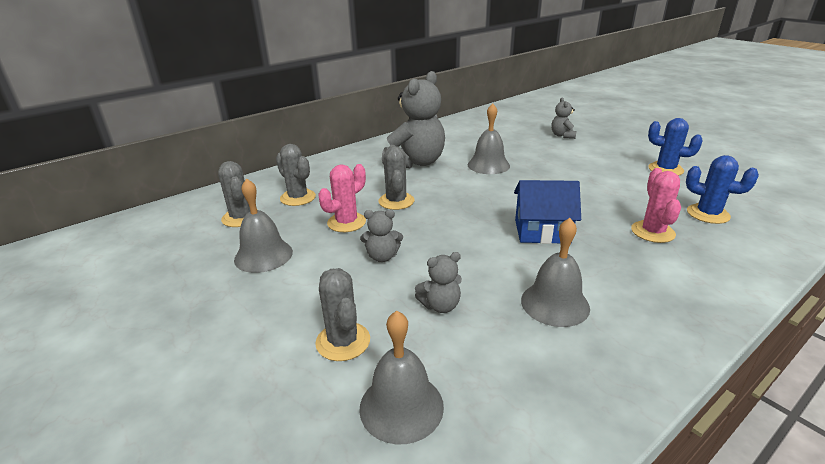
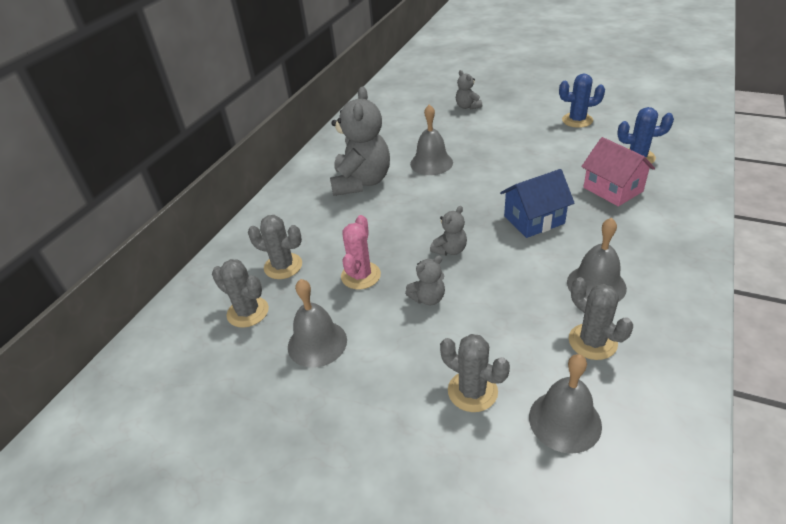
camera: 25 degrees left, 10 degrees up
grey cactus [378,145,414,210] -> grey cactus moved to [569,277,633,360]
grey teddy bear [415,252,462,313] -> grey teddy bear moved to [430,206,467,256]
pink cactus [631,168,681,243] -> pink house [581,137,655,206]

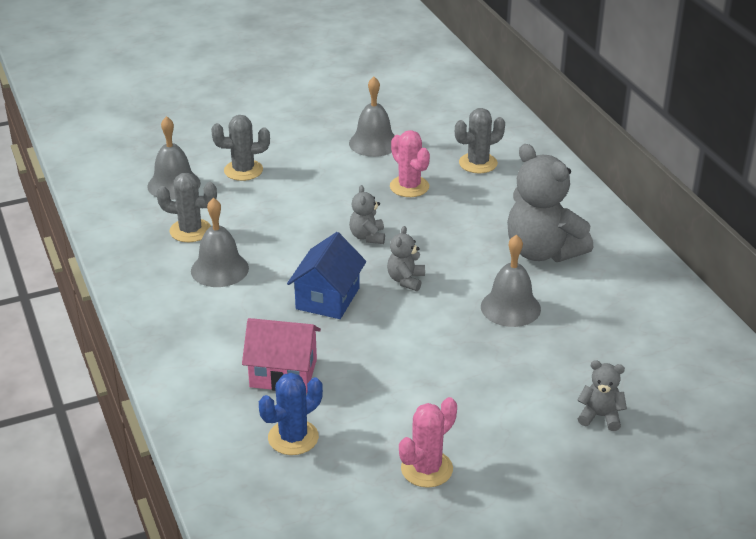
camera: 130 degrees right, 5 degrees down
grey cactus [212,259,269,328] -> none
grey teddy bear [405,256,445,305] -> grey teddy bear moved to [387,226,425,291]
blue cactus [559,73,605,128] -> pink cactus [399,397,457,488]

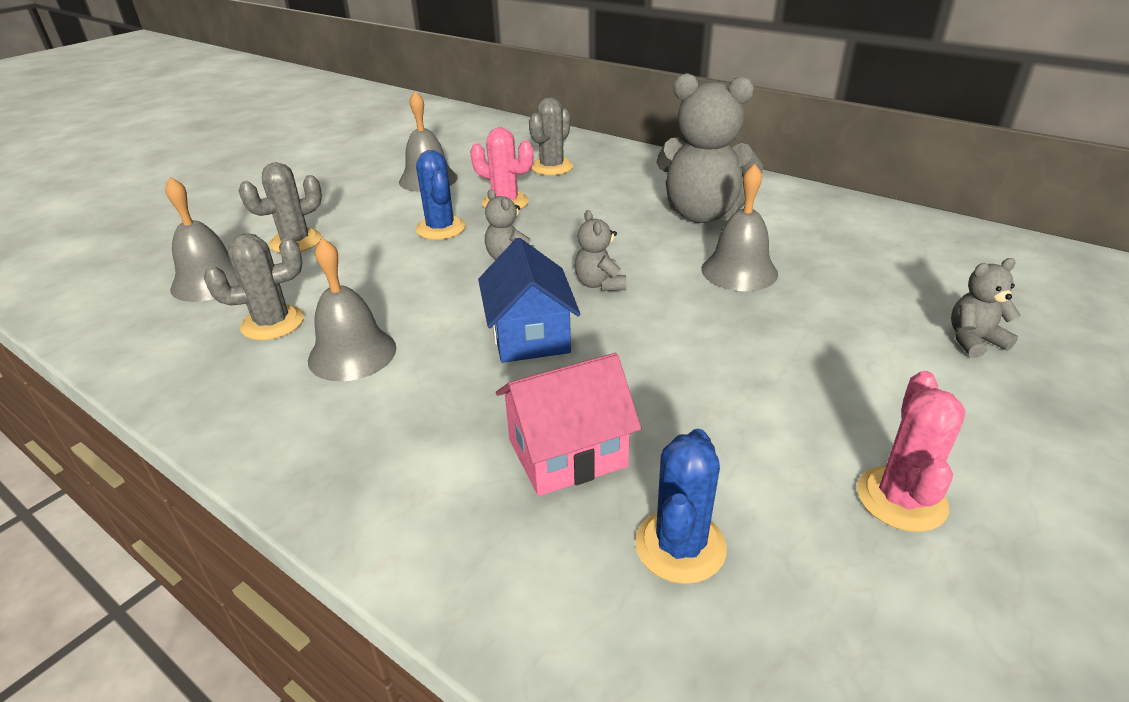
camera: 30 degrees left, 0 degrees up
none -> blue cactus [415,150,466,240]

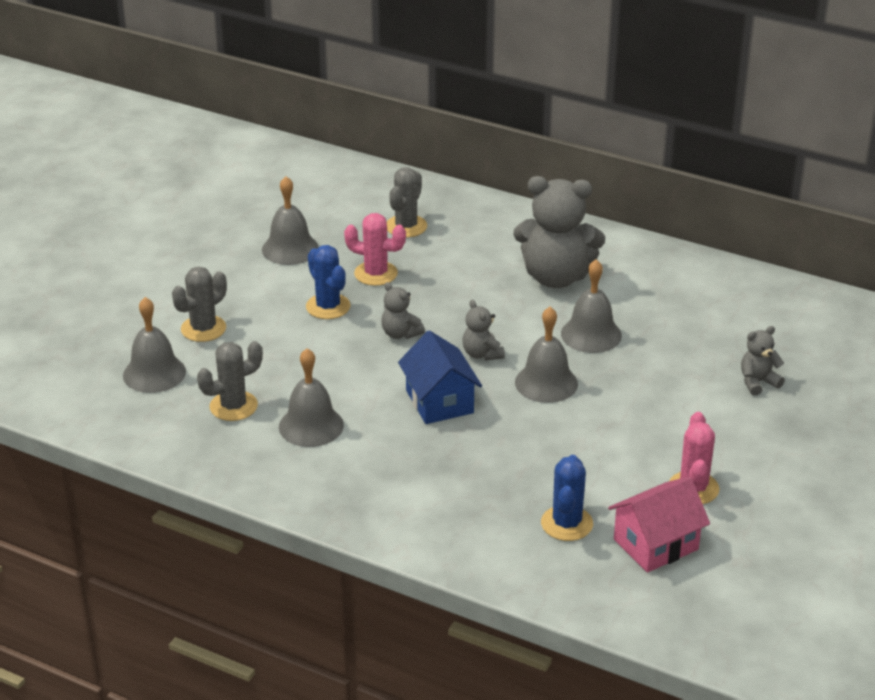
camera: 10 degrees left, 0 degrees up
pink house [496,353,641,496] -> pink house moved to [608,476,710,573]
none -> grey bell [515,307,578,403]

